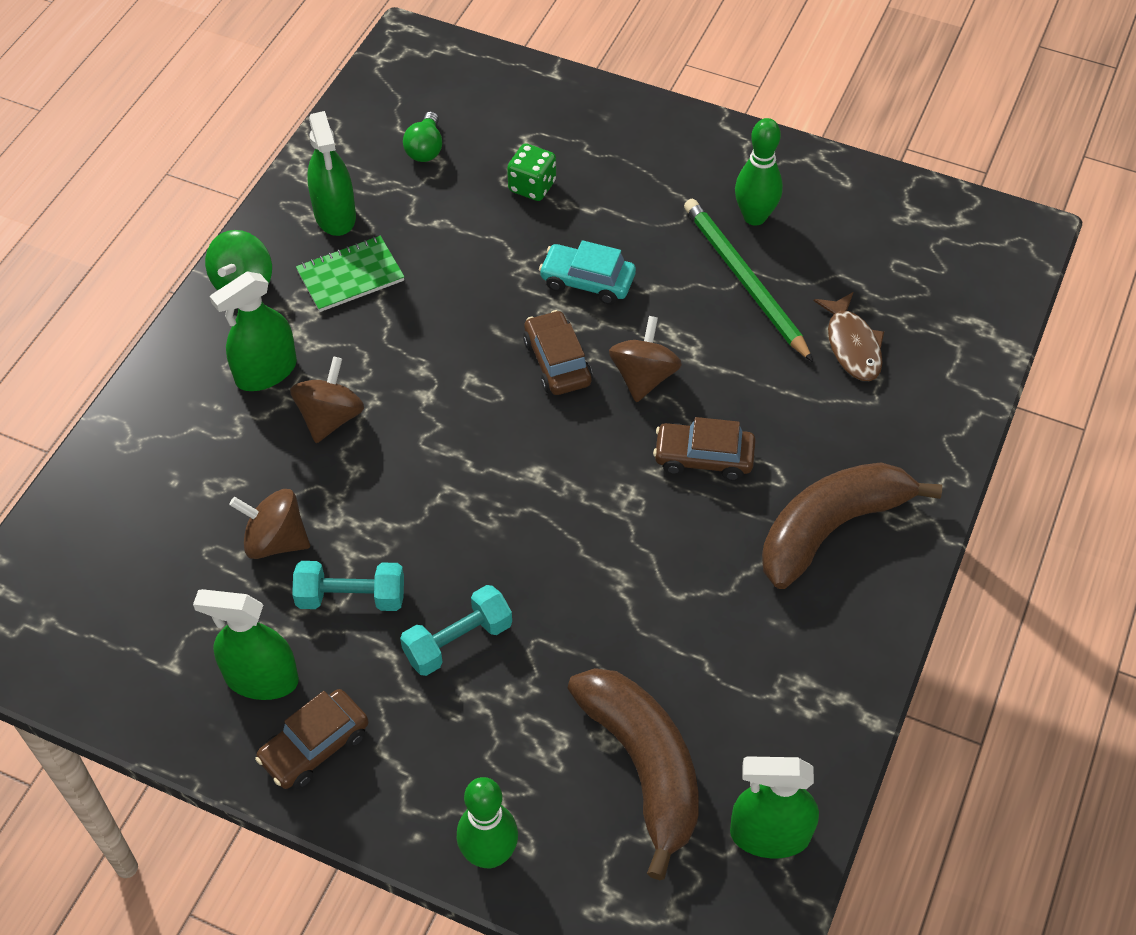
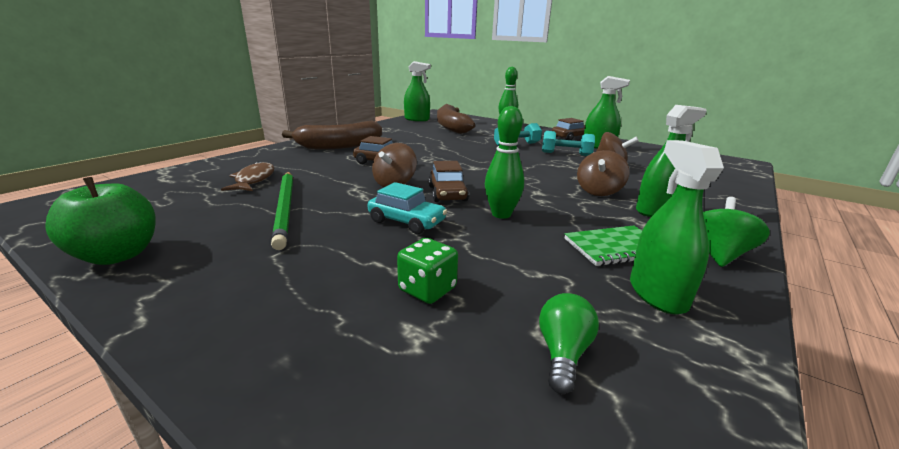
camera: 170 degrees left, 30 degrees down
green bowling pin [735,118,783,226] -> green bowling pin moved to [485,106,524,219]
none -> green apple [45,177,156,265]

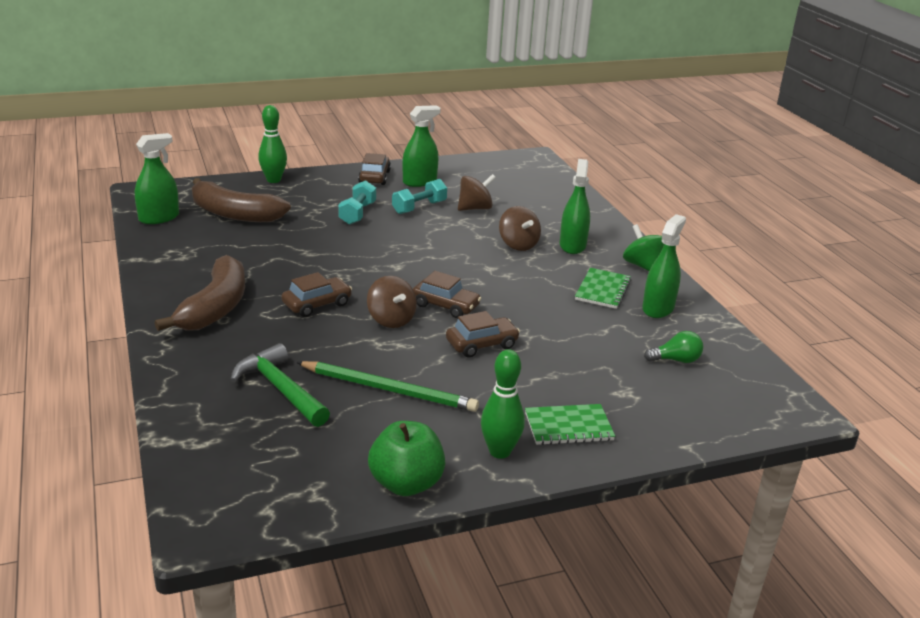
camera: 55 degrees left, 5 degrees up
brown fish [221,161,274,191] -> green hammer [230,343,330,427]
turquoise car [368,182,447,234] -> brown car [446,311,520,357]
green dice [397,238,458,304] -> none
green bowling pin [485,106,524,219] -> green bowling pin moved to [481,349,525,459]
green light bulb [539,293,599,394] -> green light bulb turned 120 degrees clockwise [644,331,703,363]
green spray bottle [630,140,724,315] -> green spray bottle turned 90 degrees clockwise [642,214,686,318]
none -> green notebook [525,404,615,445]

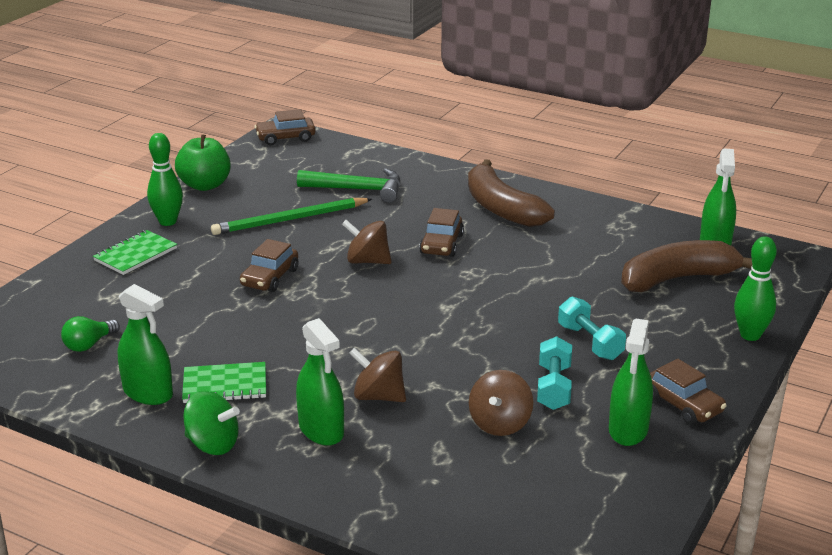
camera: 140 degrees right, 0 degrees up
brown car [413,271,482,318] -> brown car moved to [255,109,316,145]
green notebook [575,268,631,309] -> green notebook turned 75 degrees counterclockwise [182,362,266,403]
green spray bottle [642,214,686,318] -> green spray bottle turned 45 degrees counterclockwise [118,284,173,405]

